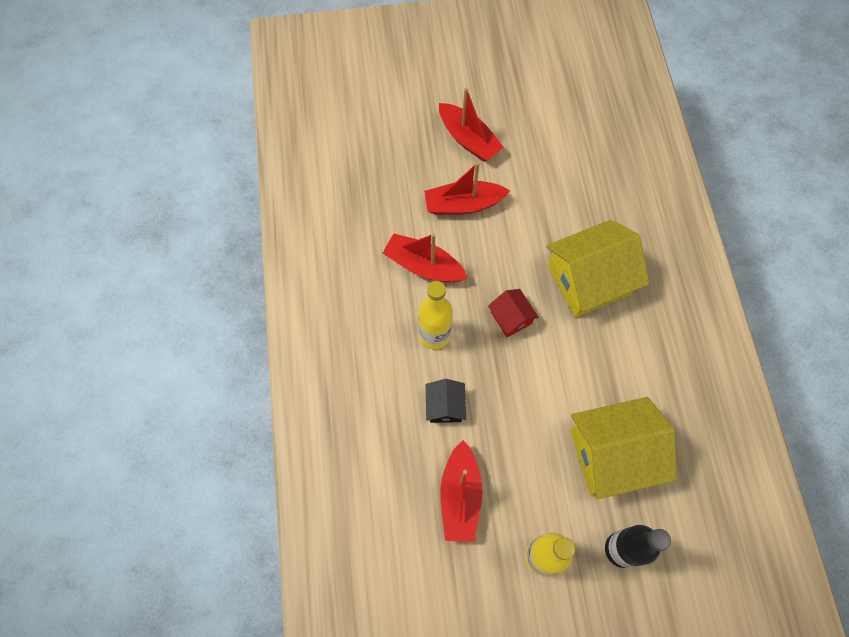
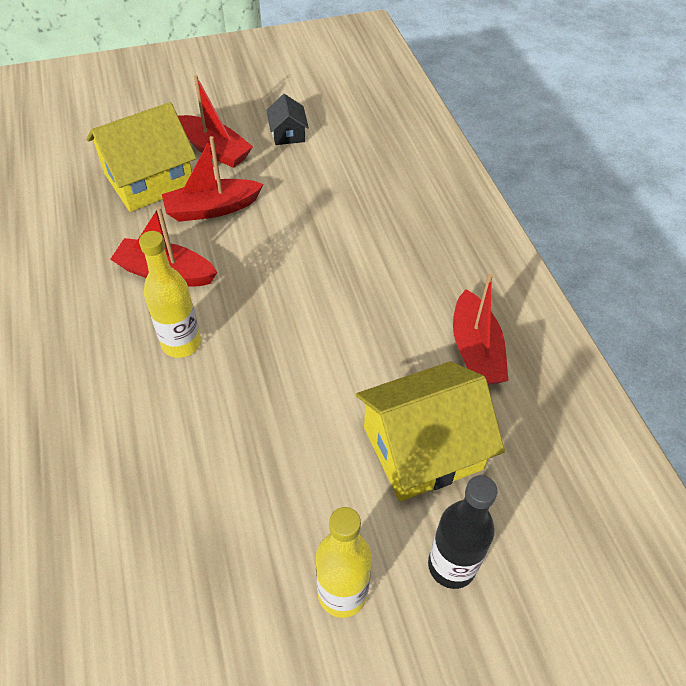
camera: 10 degrees left, 15 degrees down
black house [426,379,466,423] -> black house moved to [266,94,309,145]
red boat [440,440,483,542] -> red boat moved to [453,274,509,385]
red house [488,289,539,337] -> none
yellow house [546,220,650,317] -> yellow house moved to [86,102,197,212]

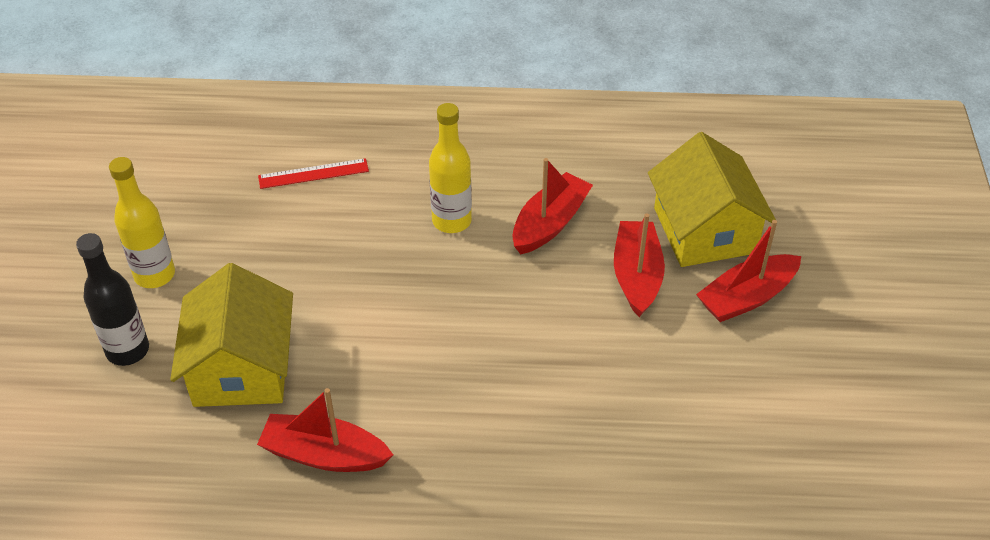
camera: 110 degrees right, 5 degrees down
black house [266,94,309,145] -> none
none -> red ruler [258,158,369,189]

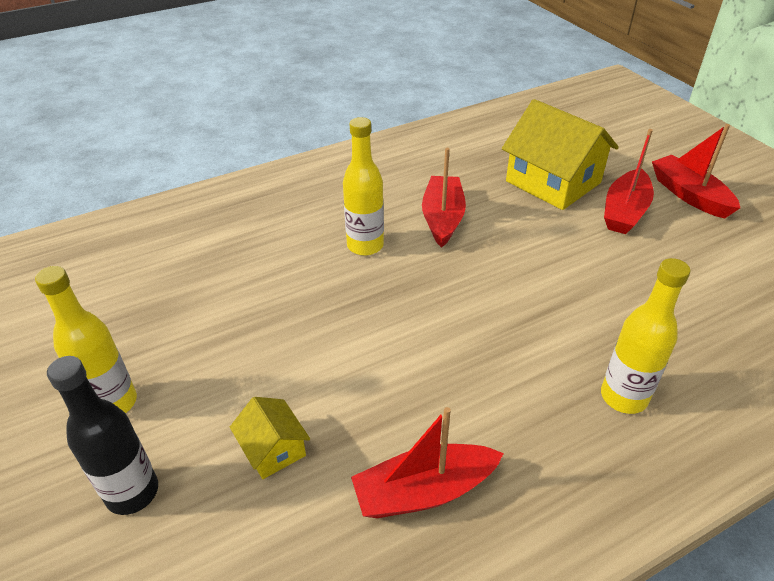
camera: 30 degrees left, 5 degrees down
yellow house [170,263,293,407] -> yellow house [230,397,310,479], size x0.48
red ruler [258,158,369,189] -> none
red boat [614,213,665,317] -> red boat moved to [652,124,740,219]
none -> yellow bottle [601,258,690,414]

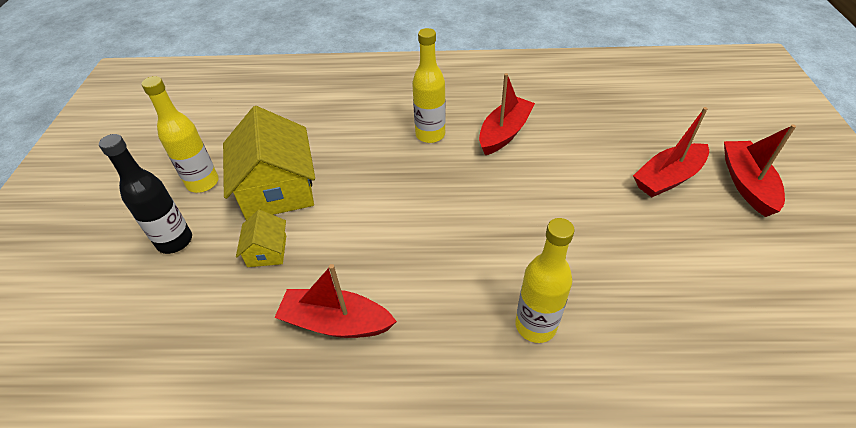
camera: 30 degrees right, 5 degrees up
yellow house [502,99,619,210] -> yellow house moved to [223,106,315,220]

